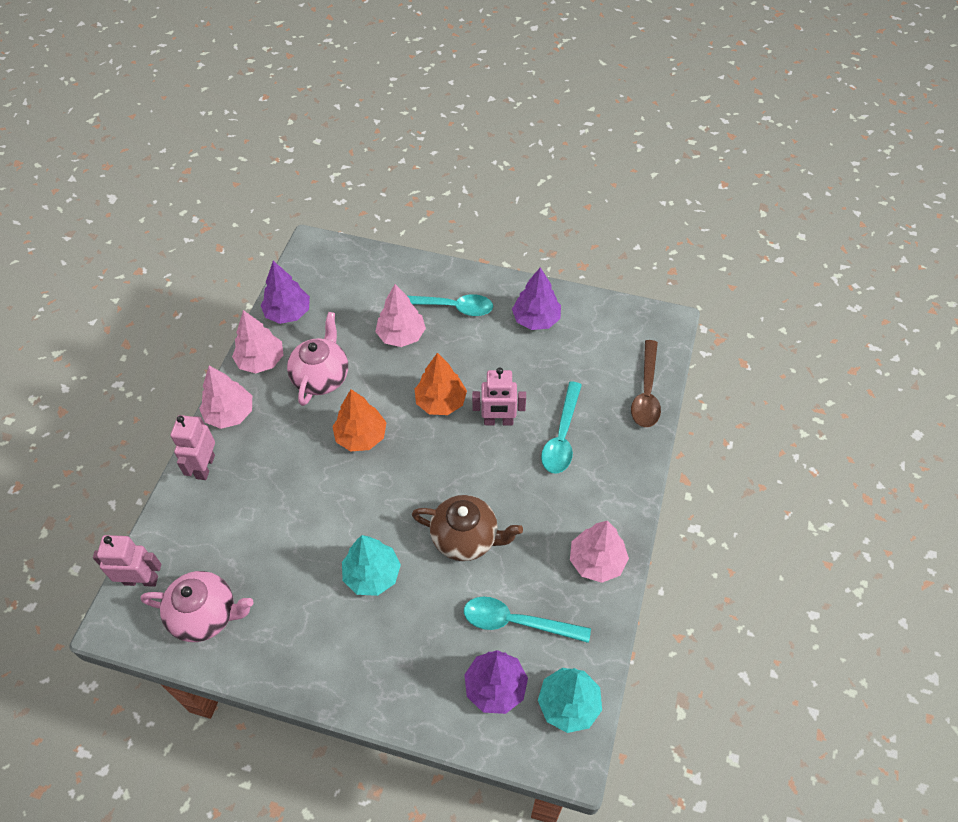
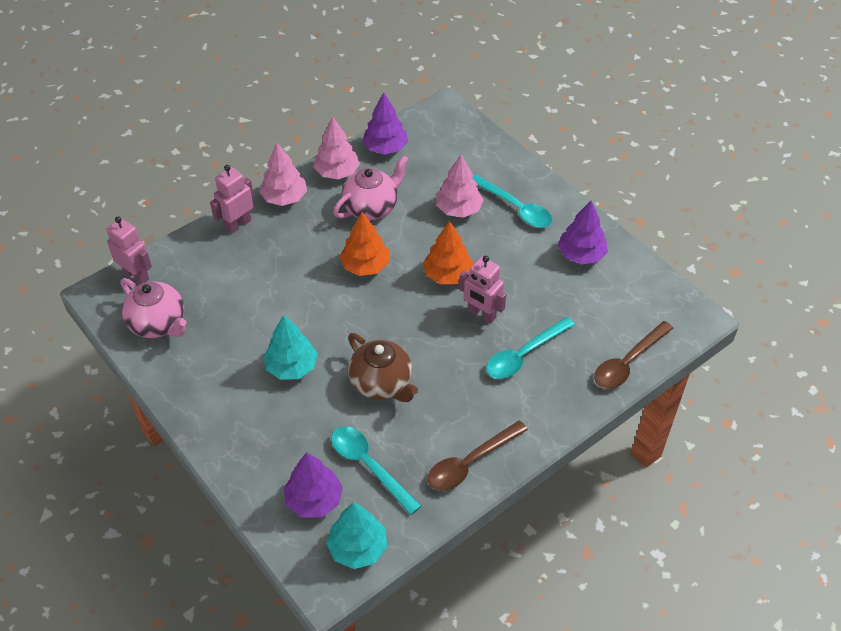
camera: 35 degrees right, 5 degrees down
pink tree [570,521,629,583] -> brown spoon [428,420,528,491]

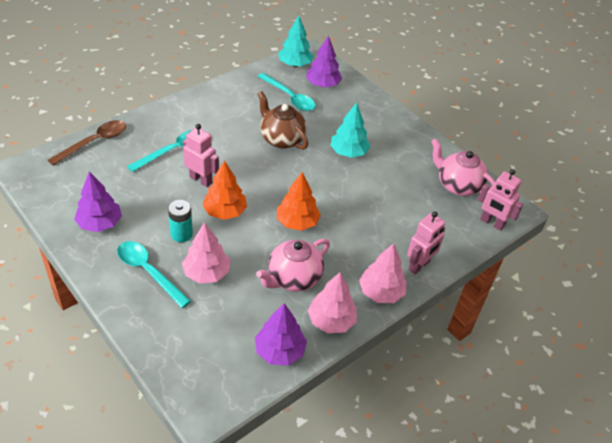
camera: 175 degrees right, 5 degrees down
brown spoon [428,420,528,491] -> none
none -> turquoise battery [168,200,193,242]

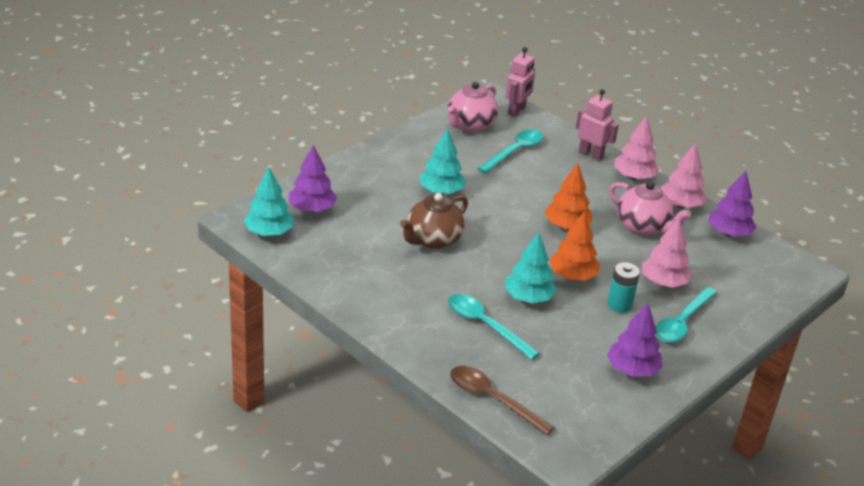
camera: 95 degrees left, 10 degrees down
pink robot [183,124,219,187] -> turquoise tree [505,232,557,304]
turquoise spoon [257,73,316,111] -> turquoise spoon moved to [477,129,543,174]

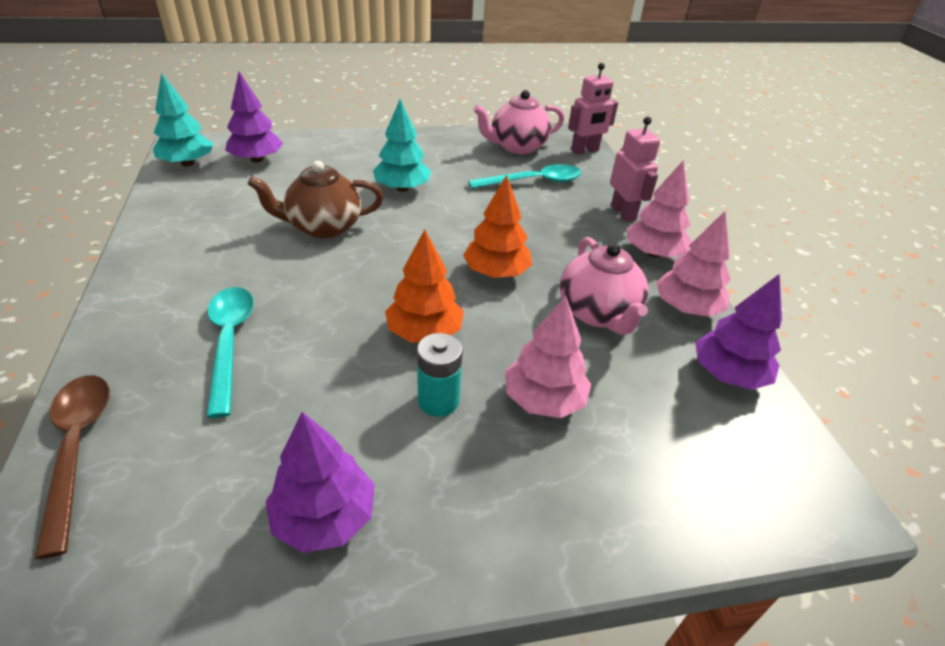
camera: 35 degrees right, 5 degrees up
turquoise tree [505,232,557,304] -> none
turquoise spoon [656,287,717,343] -> none

